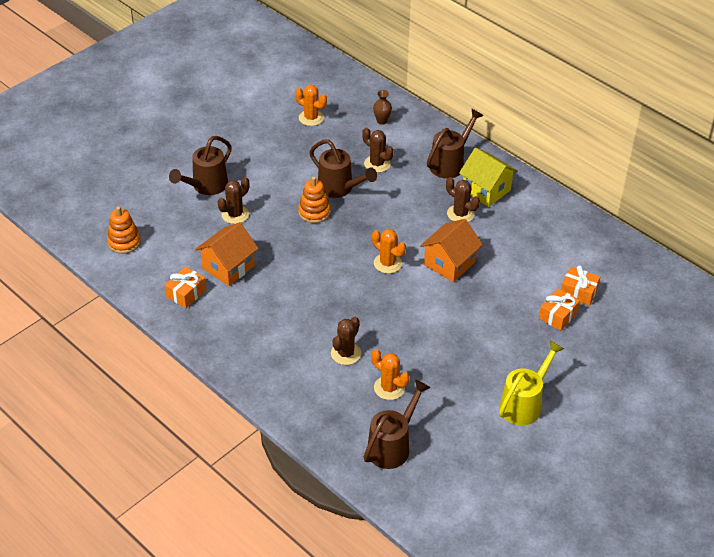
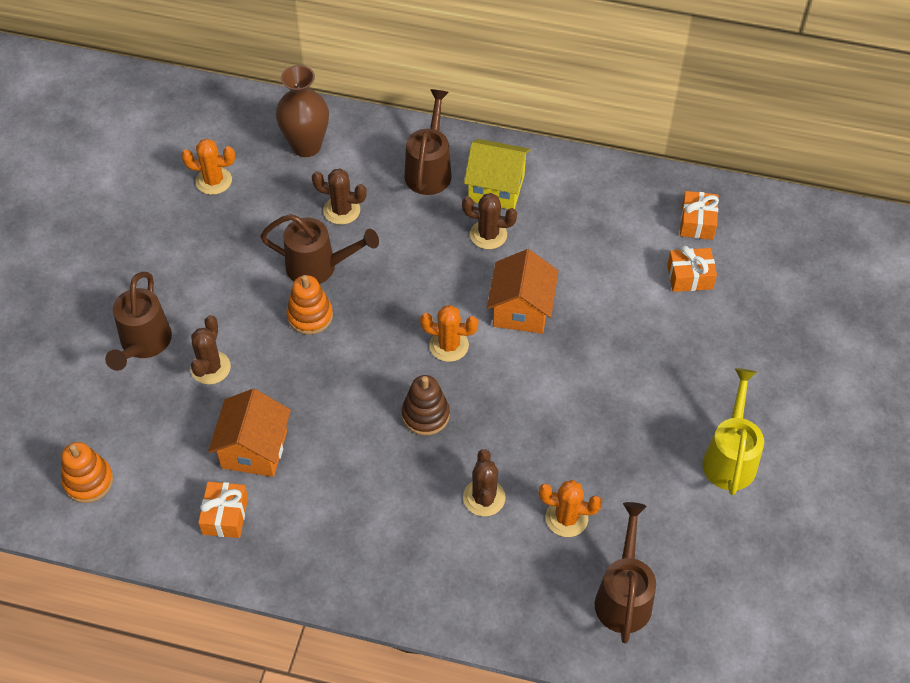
camera: 30 degrees left, 10 degrees up
brown vase [373,90,392,125] -> brown vase [276,65,329,157], size x1.99
orange gift [539,288,580,331] -> orange gift moved to [680,191,719,240]
none -> brown stacking toy [402,375,450,436]

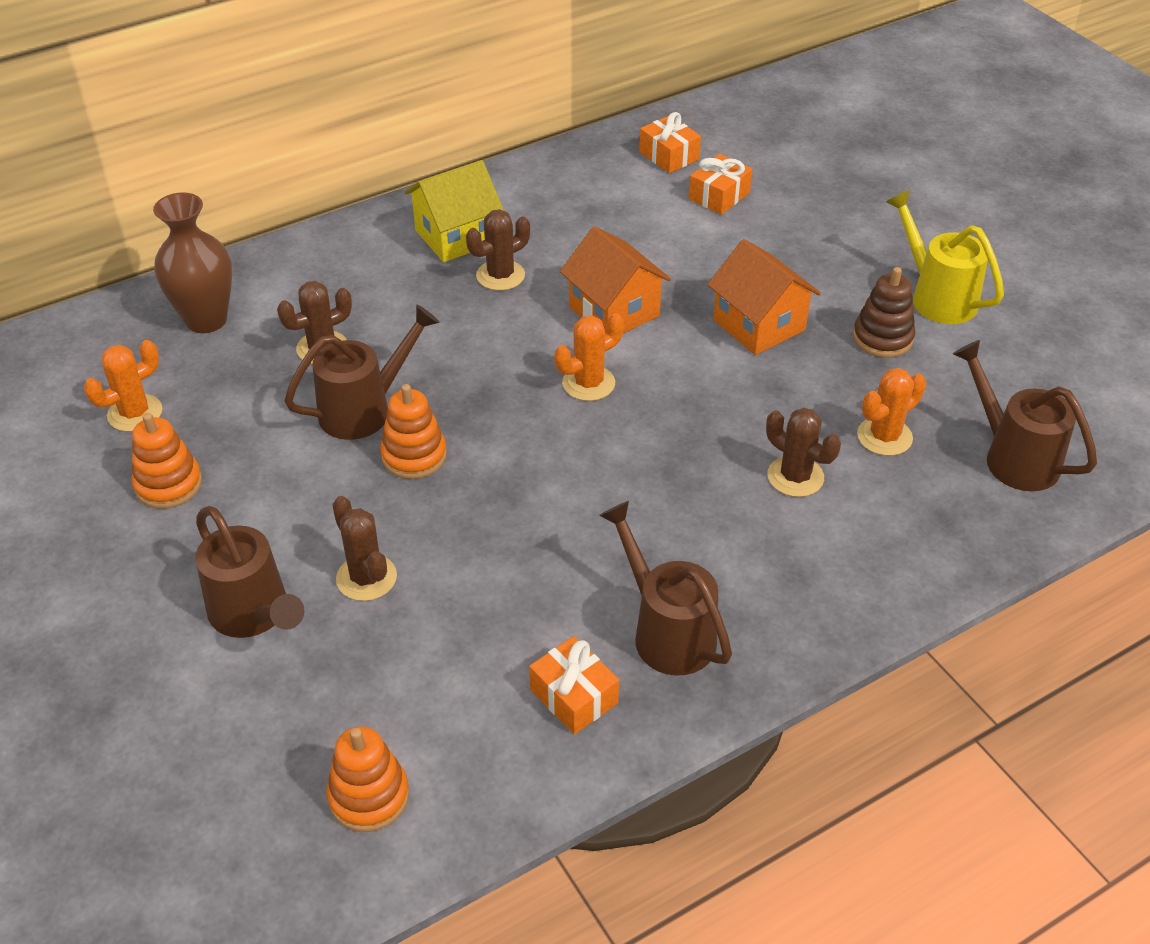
camera: 45 degrees left, 10 degrees down
orange house [208,389,291,477] -> orange house moved to [707,239,821,355]
brown stacking toy [402,375,450,436] -> brown stacking toy moved to [853,267,915,358]
brown watering can [404,89,452,195] -> brown watering can moved to [599,501,732,676]
none -> orange stacking toy [132,413,202,509]

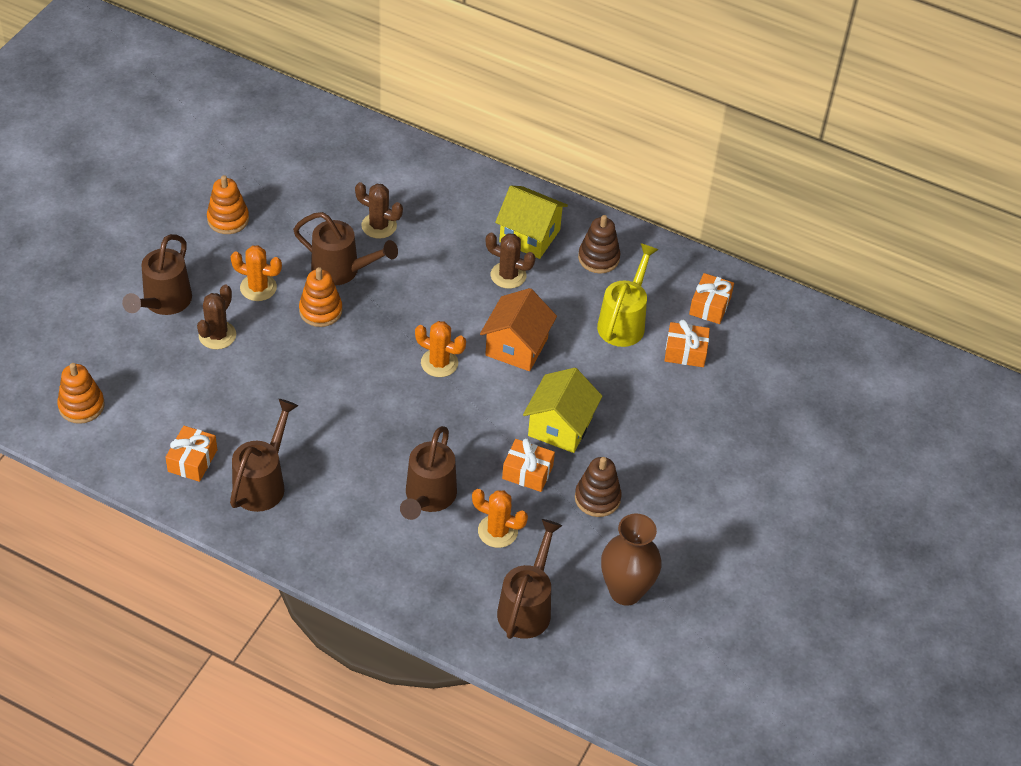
camera: 55 degrees right, 5 degrees up
orange cactus [84,340,162,432] -> orange cactus moved to [231,245,282,301]
brown vase [153,192,233,333] -> brown vase moved to [601,513,662,606]
orange house [707,239,821,355] -> yellow house [523,368,603,453]
brown cactus [766,408,841,497] -> brown watering can [400,426,457,520]
yellow watering can [886,189,1004,324] -> yellow watering can moved to [597,243,658,347]
none -> orange gift [502,438,555,492]
none -> brown stacking toy [578,215,620,273]

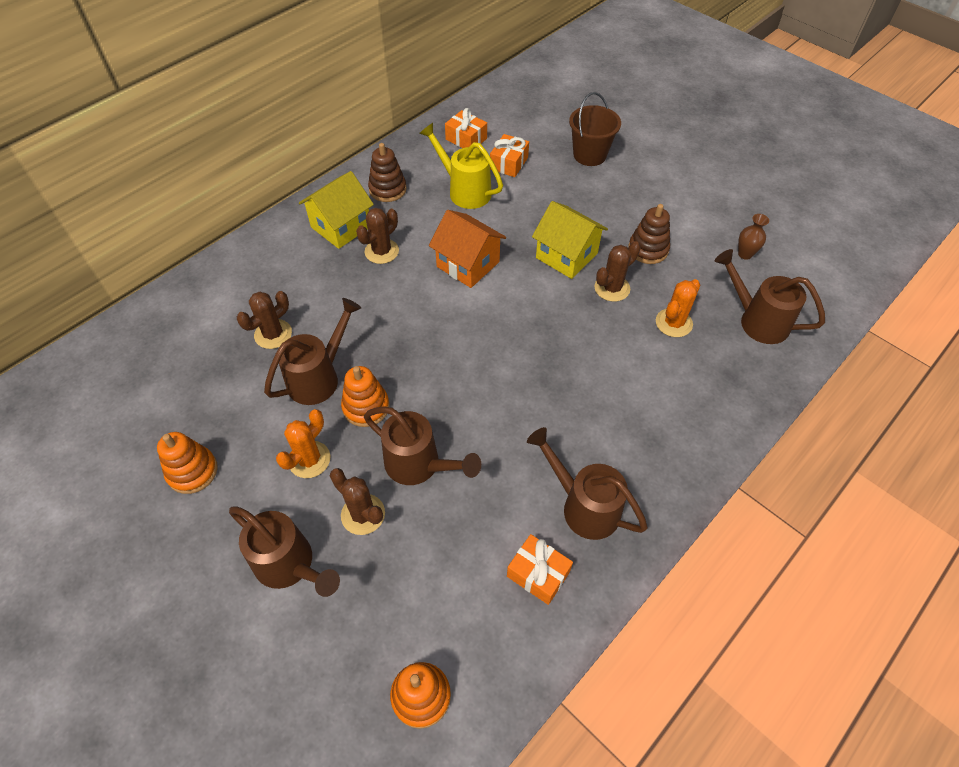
camera: 70 degrees left, 5 degrees up
brown watering can [400,426,457,520] -> brown watering can moved to [364,406,481,485]
orange cactus [415,321,466,377] -> none
orange gift [502,438,555,492] -> brown cactus [594,241,641,302]
brown vase [601,513,662,606] -> brown vase [738,214,769,260], size x0.50
none -> brown bucket [569,92,621,166]

